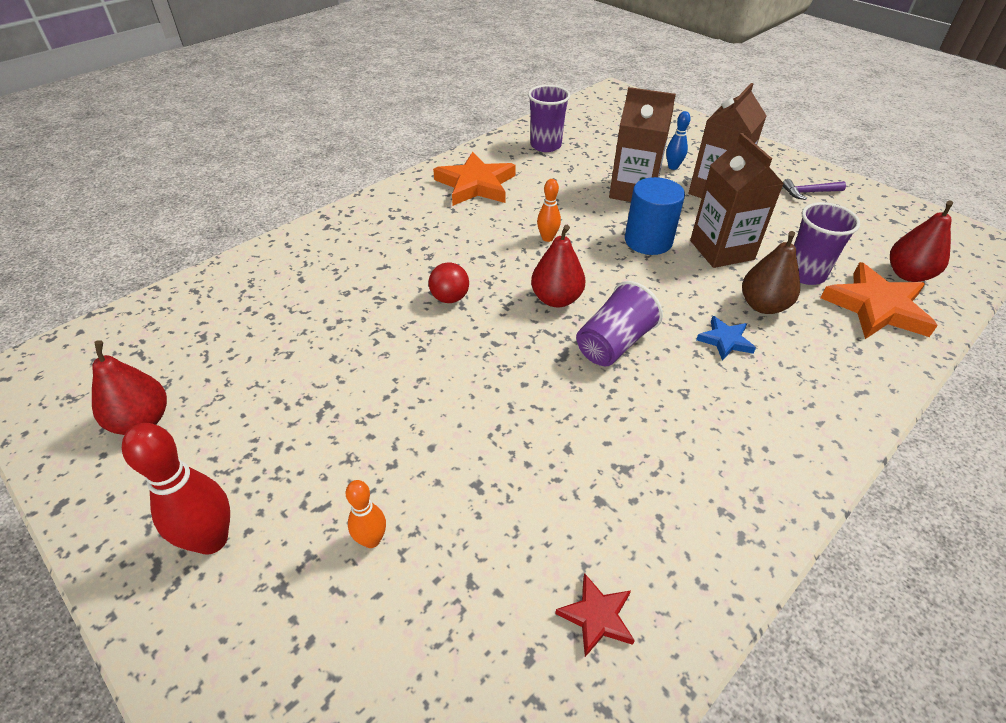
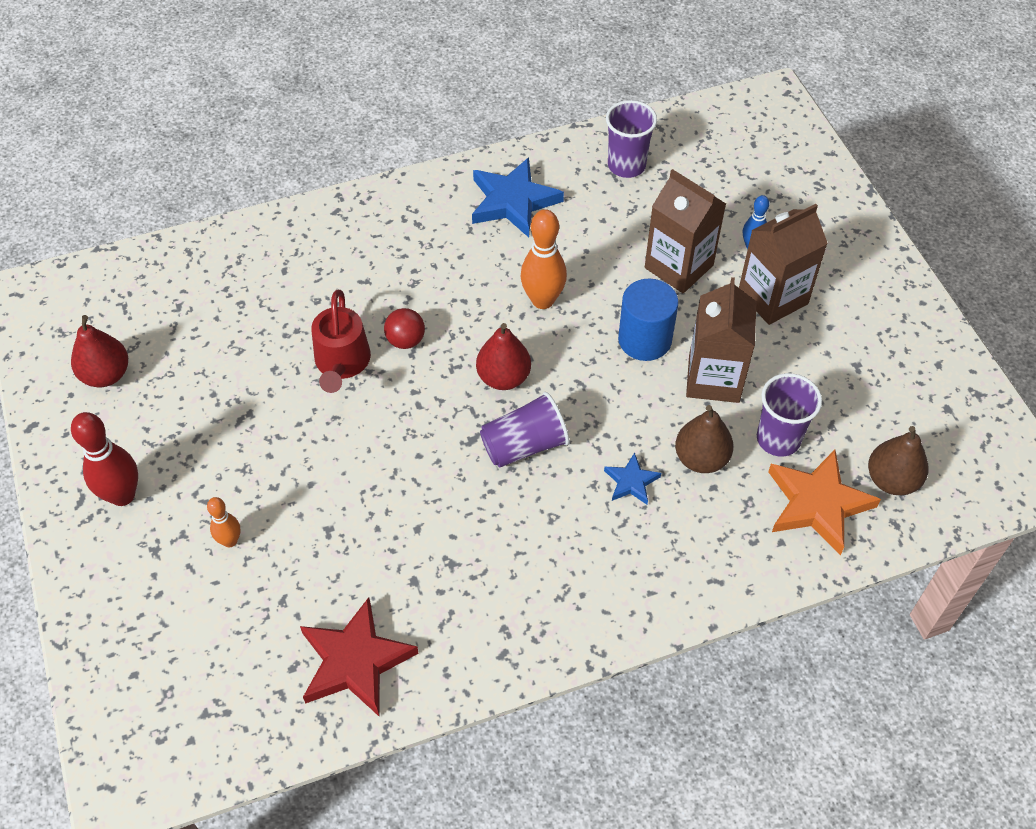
camera: 25 degrees right, 10 degrees up
orange star [433,152,516,206] -> blue star [472,157,564,238]
orange bowling pin [537,179,561,242] -> orange bowling pin [520,209,567,309], size x1.77
red star [555,573,635,657] -> red star [300,597,419,716], size x1.94
purple hammer [782,179,846,200] -> none
red pear [890,200,953,282] -> brown pear [868,426,928,495]
none -> red watering can [311,290,371,393]

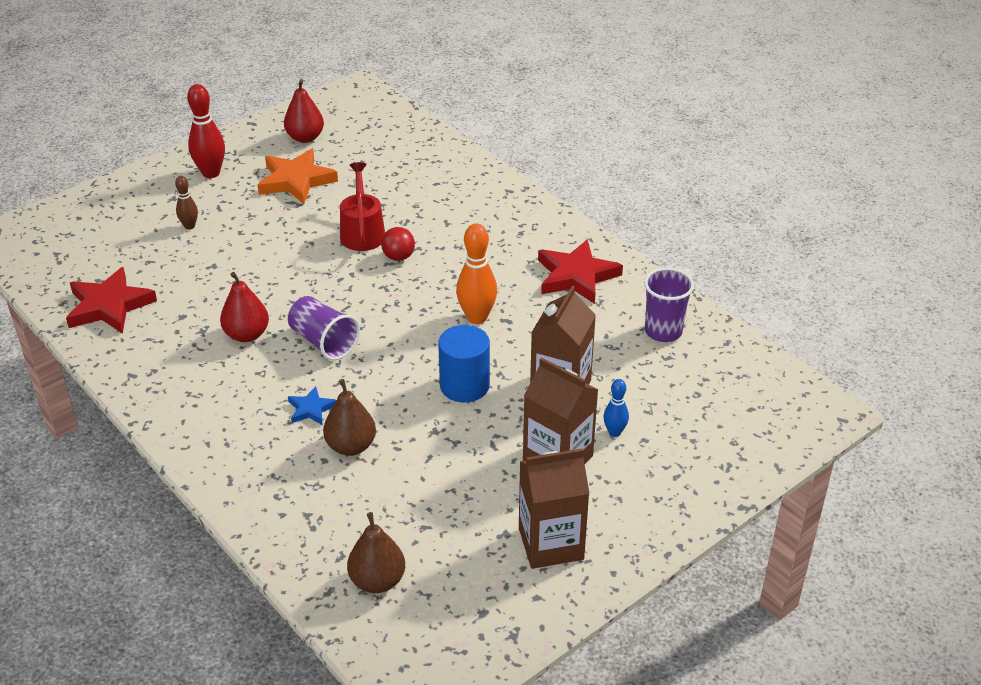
camera: 70 degrees right, 15 degrees down
orange bowling pin [207,497,240,547] -> brown bowling pin [175,176,198,229]
red watering can [311,290,371,393] -> red watering can turned 105 degrees clockwise [340,162,385,251]
blue star [472,157,564,238] -> red star [538,239,623,304]
red pear [476,323,531,390] -> red pear moved to [220,272,269,342]
brown carton [686,277,757,403] -> brown carton moved to [519,448,590,569]
purple cup [757,373,822,456] -> none
orange star [768,450,881,555] -> orange star moved to [258,149,338,204]

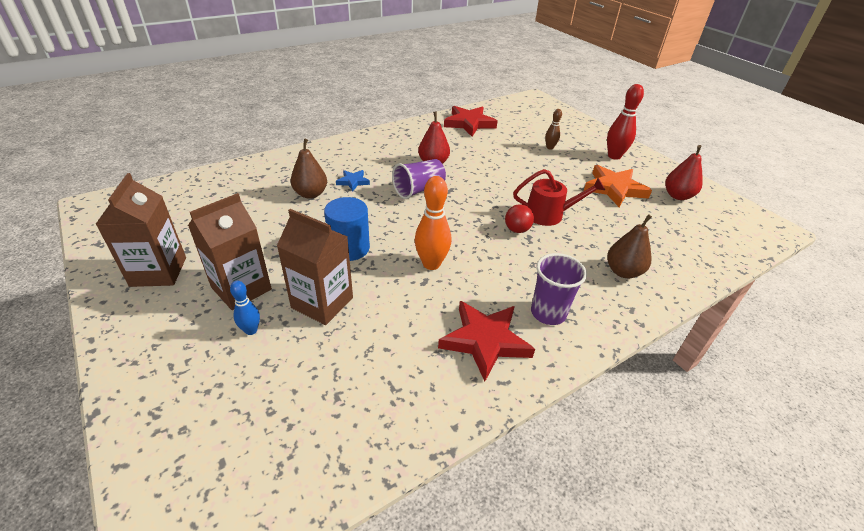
camera: 95 degrees right, 0 degrees up
brown pear [347,512,405,593] -> brown pear moved to [607,214,652,278]
purple cup [644,268,694,342] -> purple cup moved to [531,253,587,325]

